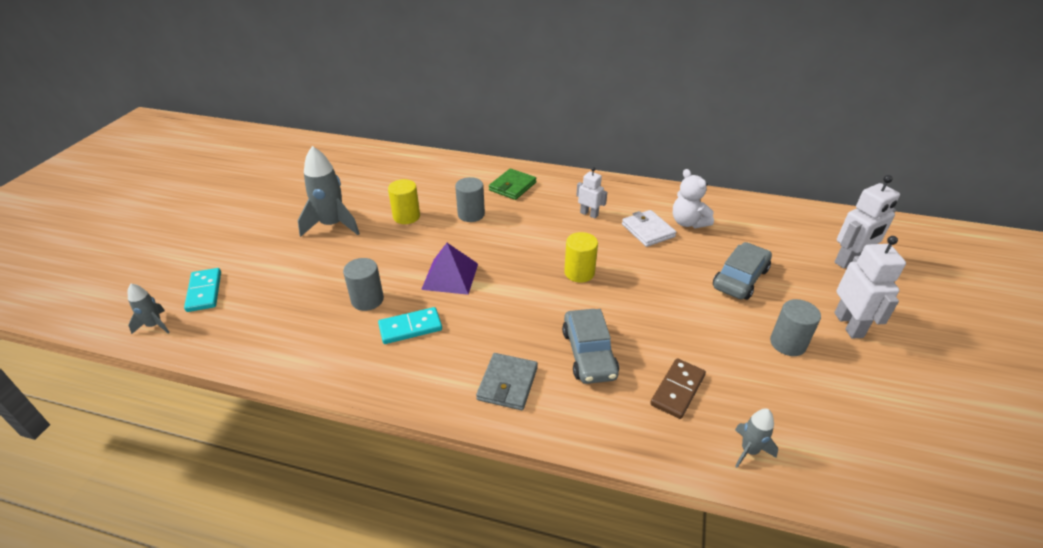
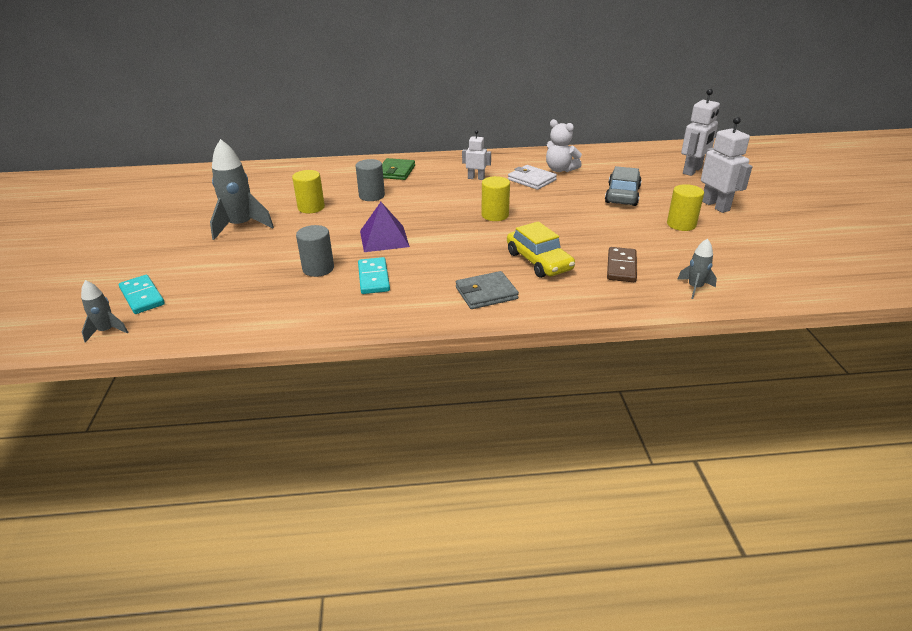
camera: 20 degrees left, 5 degrees down
turquoise domino [378,307,442,344] -> turquoise domino turned 60 degrees counterclockwise [358,257,390,294]
grey wallet [476,353,538,410] -> grey wallet turned 75 degrees clockwise [456,271,519,309]
grey car [562,309,619,384] -> yellow car [507,221,575,278]
grey cylinder [770,299,821,356] -> yellow cylinder [667,184,704,231]

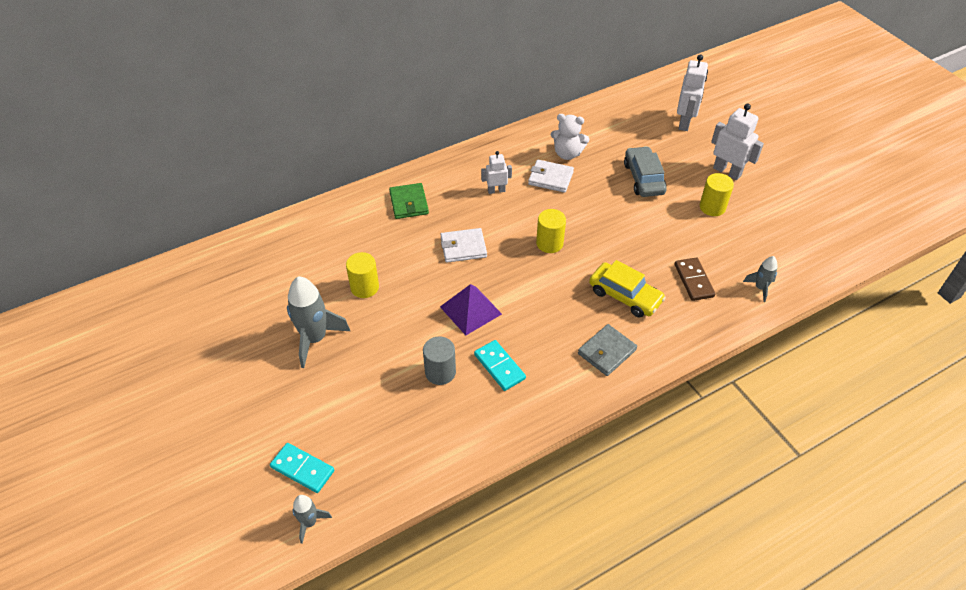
camera: 25 degrees left, 15 degrees up
grey cylinder [356,159,385,201] -> none
none -> white wallet [440,228,487,263]

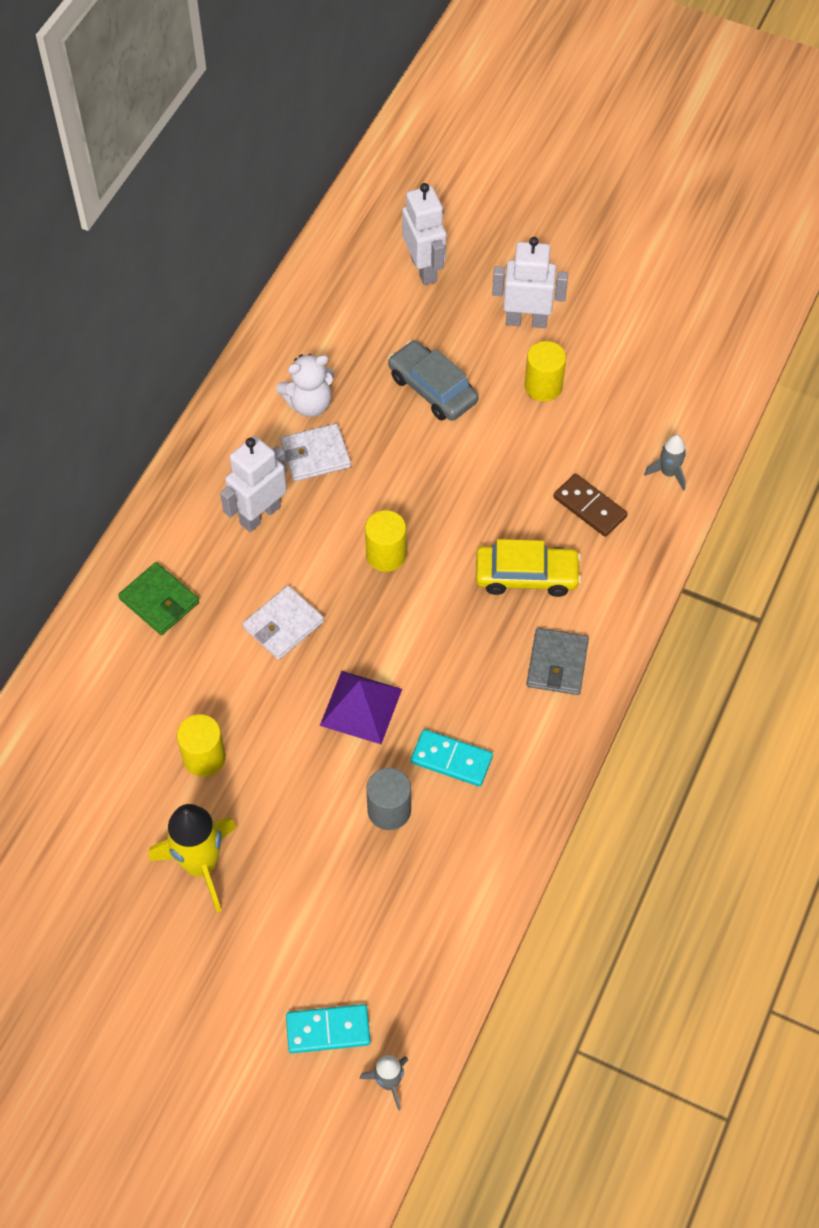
camera: 35 degrees left, 10 degrees up
grey rocket [287,277,350,368] -> yellow rocket [149,804,237,912]
white robot [481,151,512,194] -> white robot [220,436,287,532], size x1.65

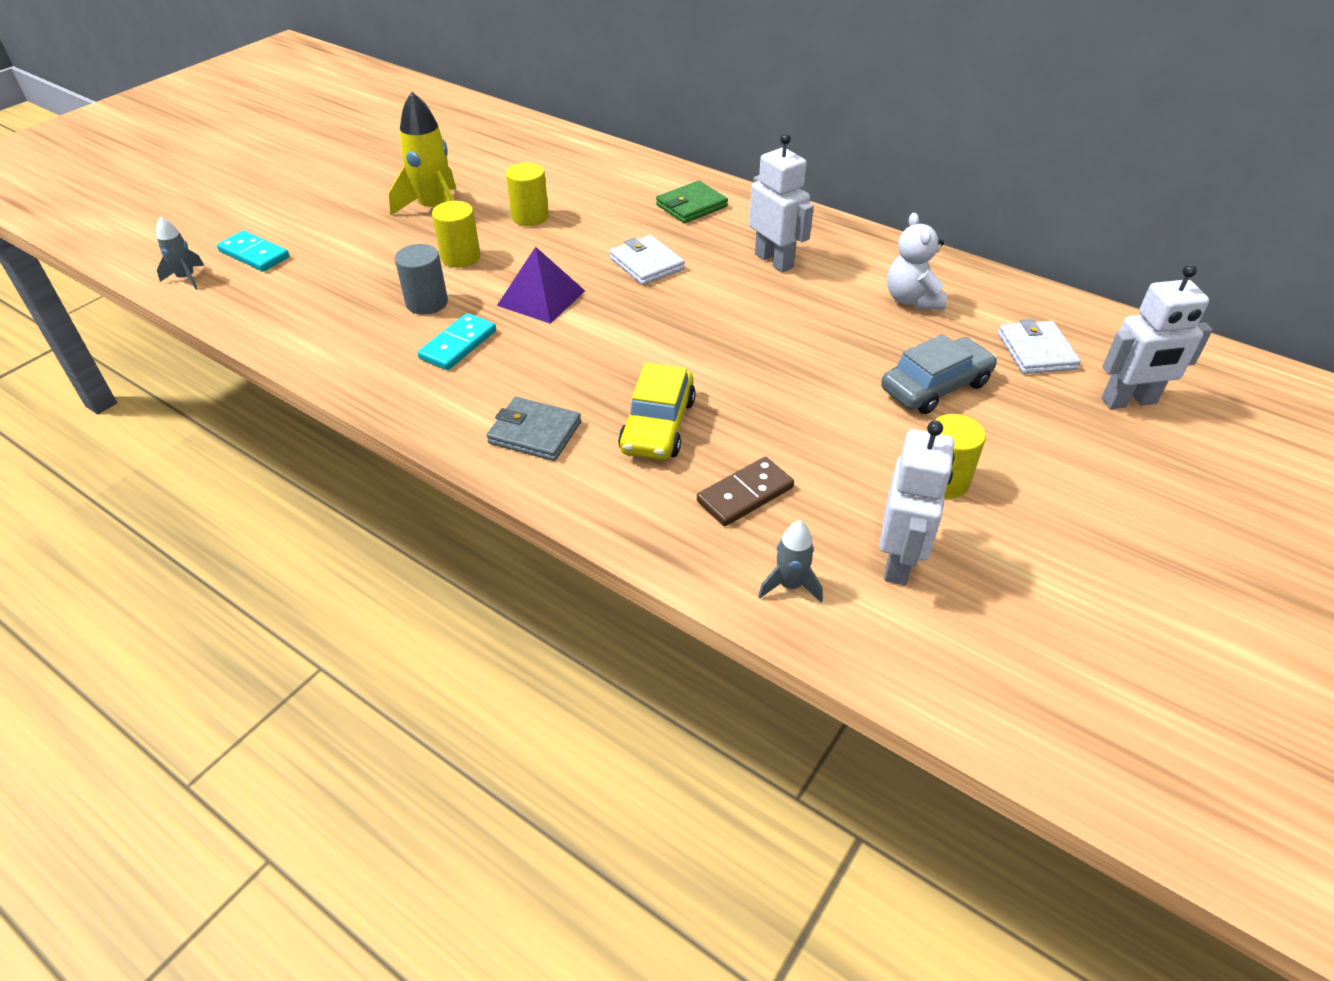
camera: 100 degrees right, 15 degrees down
white wallet [281,423,351,481] -> white wallet moved to [998,319,1081,374]
turquoise domino [286,1004,370,1053] -> turquoise domino turned 60 degrees counterclockwise [217,231,289,272]
yellow cylinder [365,510,406,572] -> yellow cylinder moved to [432,201,480,268]
white robot [492,237,568,328] -> white robot moved to [879,420,955,585]

